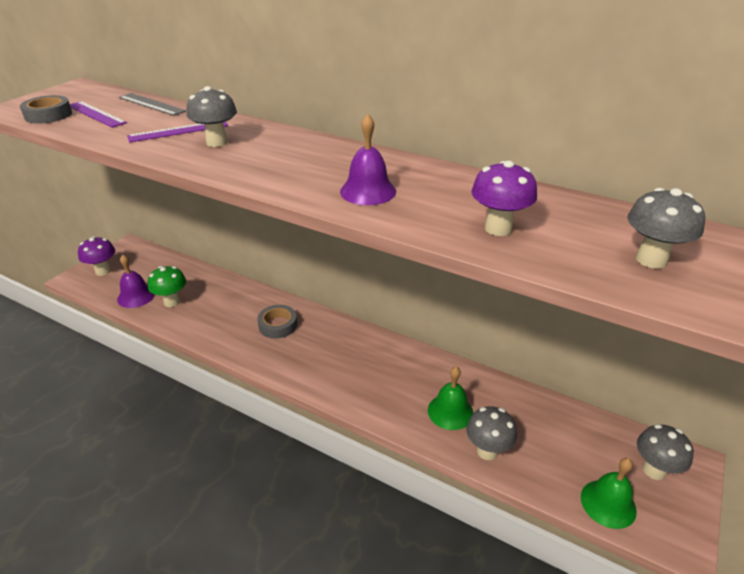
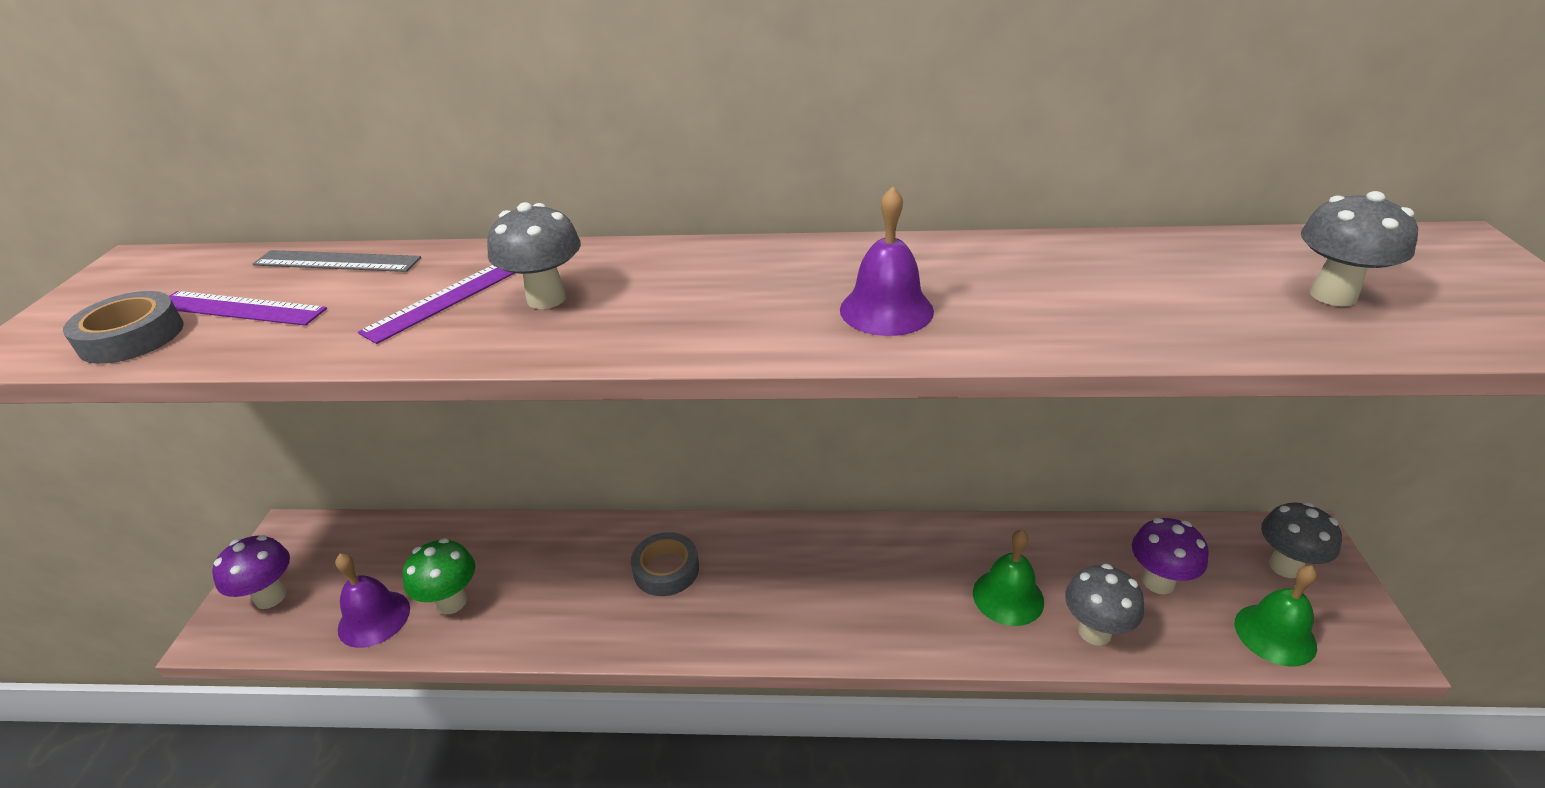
camera: 25 degrees left, 0 degrees up
purple mushroom [471,161,537,236] -> purple mushroom moved to [1132,518,1209,594]

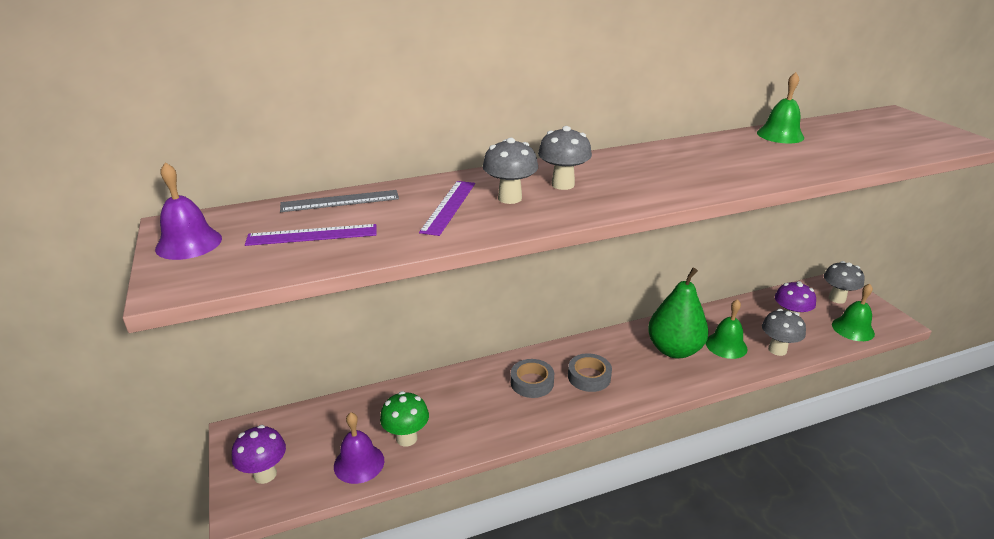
camera: 25 degrees left, 5 degrees down
grey tape [63,291,183,364] -> grey tape moved to [568,353,612,392]
purple bell [840,186,934,336] -> purple bell moved to [155,162,222,260]
grey mushroom [1301,191,1418,306] -> grey mushroom moved to [538,126,592,190]
none -> green pear [648,268,709,358]
none -> green bell [757,72,804,144]

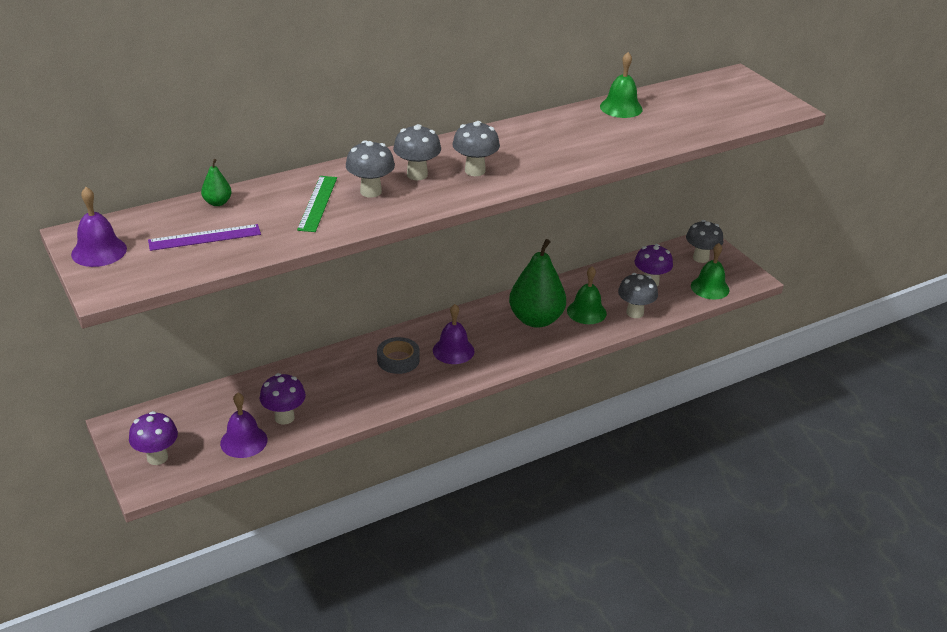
camera: 10 degrees left, 5 degrees up
grey ruler [280,190,399,212] -> green pear [201,159,232,206]
green mushroom [380,391,429,447] -> purple mushroom [260,373,306,425]
purple ruler [419,181,475,236] -> green ruler [297,176,337,232]
grey tape [568,353,612,392] -> purple bell [433,304,474,364]
none -> grey mushroom [452,121,500,176]

